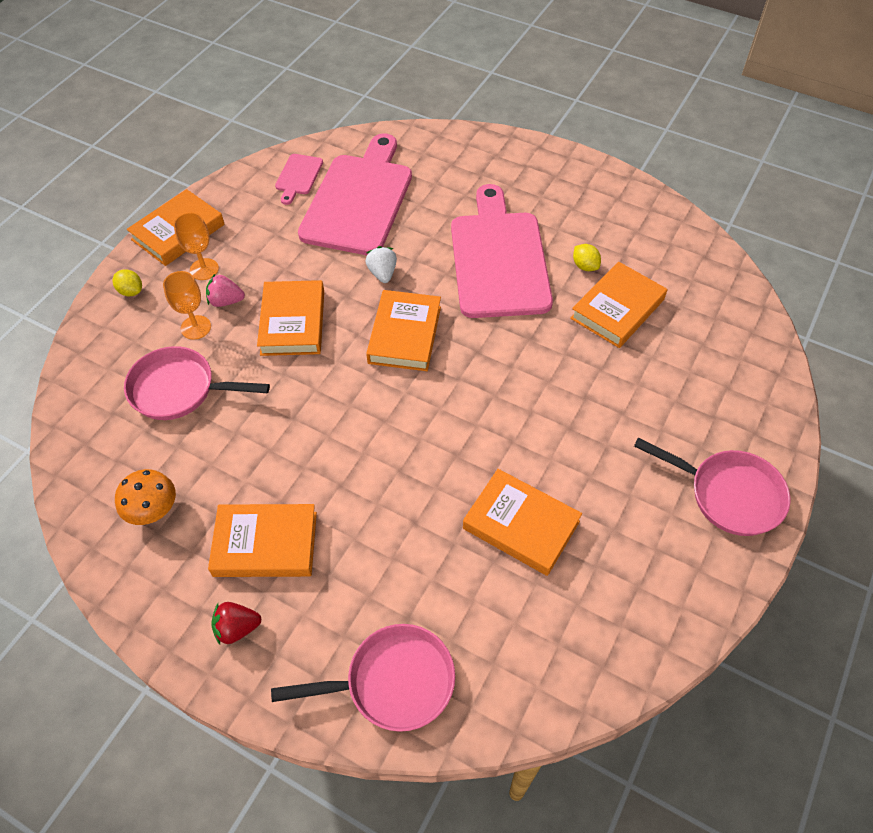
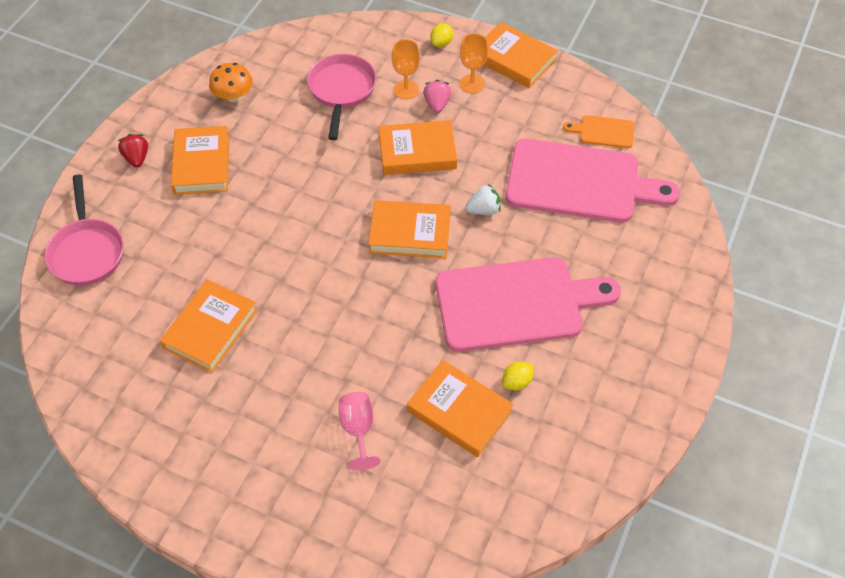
camera: 85 degrees right, 0 degrees up
pink cutting board [275,154,323,205] -> orange cutting board [563,115,634,148]
pink pan [634,438,790,536] -> none
none -> pink goblet [339,392,381,471]

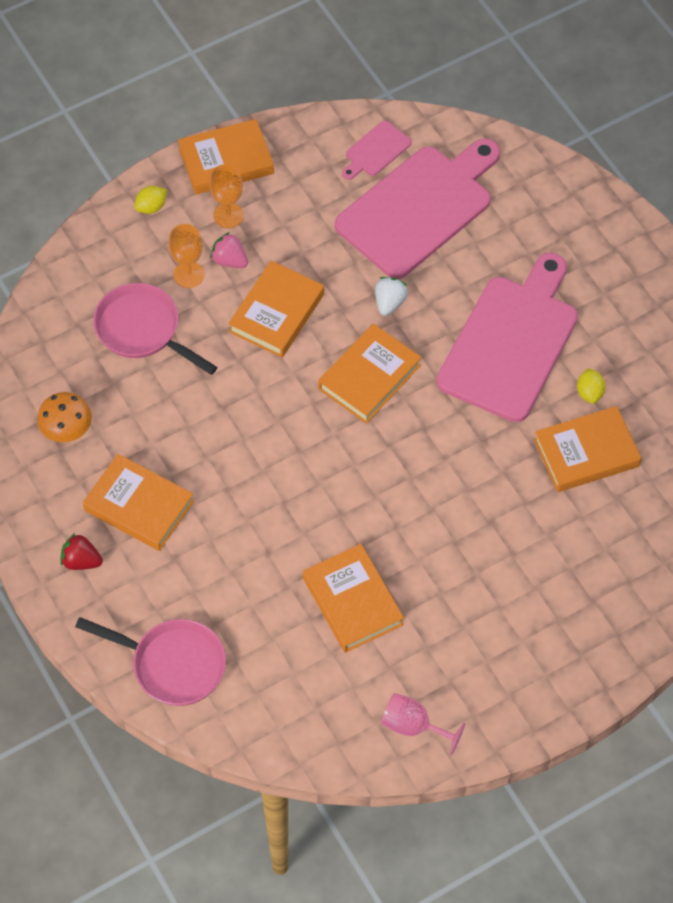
camera: 55 degrees left, 5 degrees up
pink goblet [339,392,381,471] -> pink goblet moved to [381,693,465,755]
yellow lemon [430,23,453,47] -> yellow lemon turned 75 degrees clockwise [134,186,167,214]
orange cutting board [563,115,634,148] -> pink cutting board [342,121,412,180]

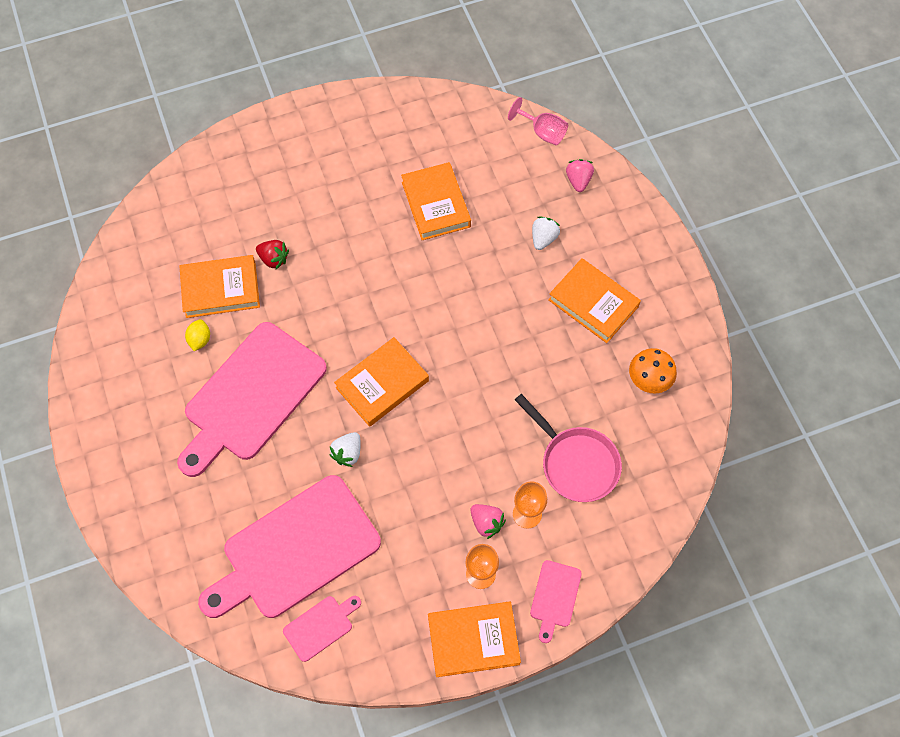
camera: 170 degrees left, 5 degrees up
red strawberry [61,533,103,570] -> red strawberry moved to [256,240,289,269]
pink pan [75,617,226,706] -> pink strawberry [566,159,594,192]
yellow lemon [134,186,167,214] -> pink cutting board [530,560,582,643]
orange book [228,261,324,358] -> none
pink goblet [381,693,465,755] -> pink goblet moved to [508,97,568,145]
none -> white strawberry [532,217,560,250]

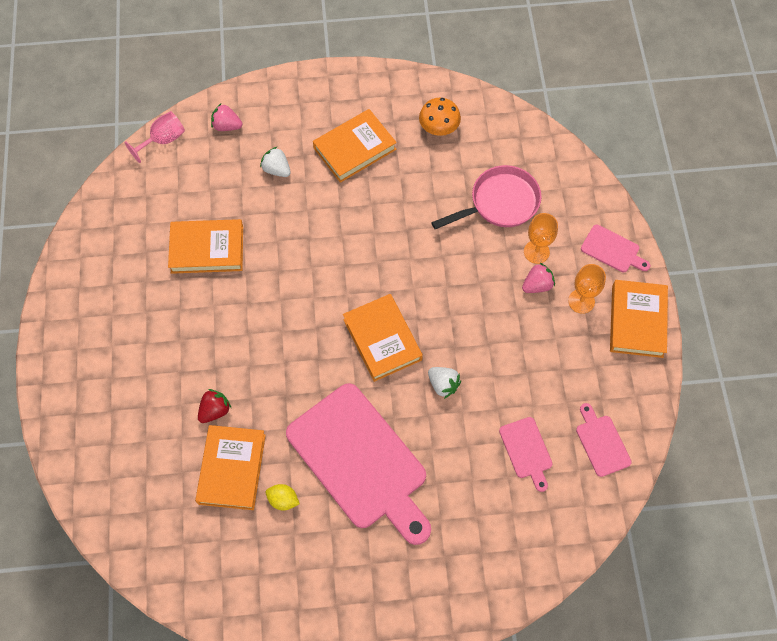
camera: 75 degrees left, 0 degrees up
pink cutting board [198,475,381,618] -> pink cutting board [499,417,553,492], size x0.43

